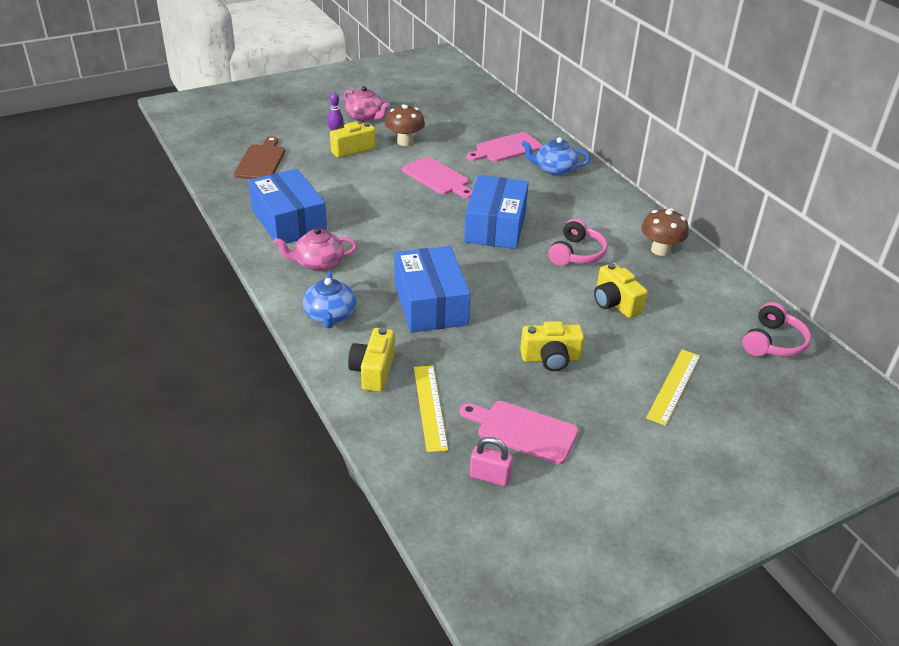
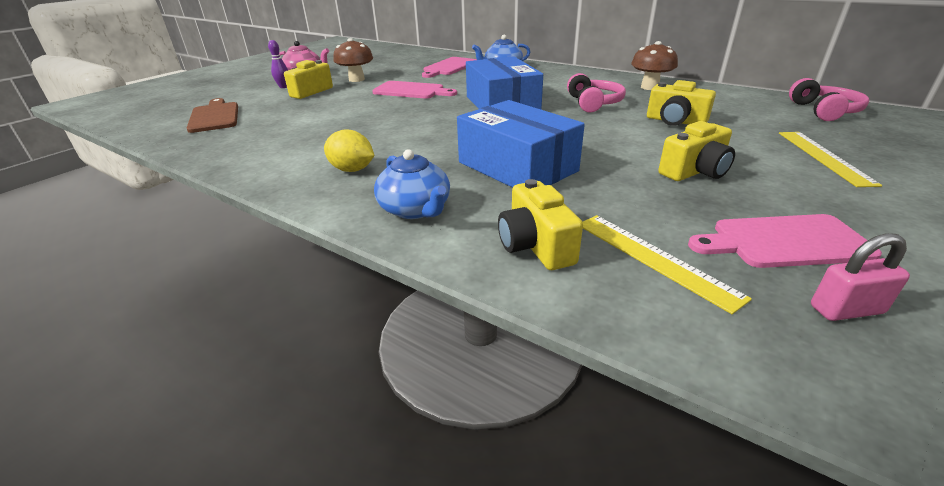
camera: 25 degrees left, 5 degrees down
blue box [248,169,327,246] -> none
pink teapot [274,228,357,271] -> yellow lemon [324,129,375,172]

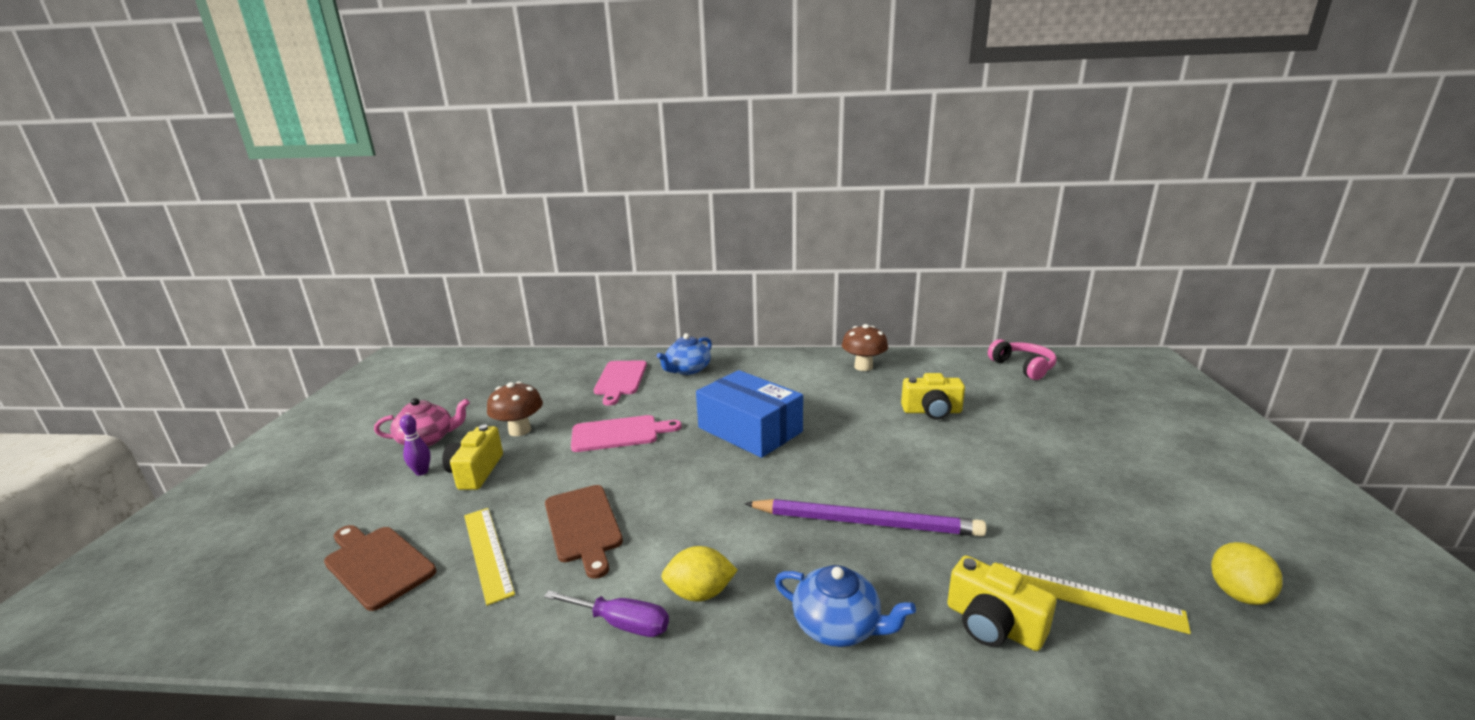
camera: 30 degrees left, 10 degrees down
blue box [457,100,585,188] -> purple pencil [744,499,986,537]
pink headphones [567,73,626,113] -> none
yellow camera [658,121,735,181] -> none
pink cutting board [688,214,882,268] -> none
yellow ruler [779,132,882,187] -> yellow ruler moved to [464,508,515,606]
pink padlock [811,233,910,321] -> yellow lemon [1211,542,1283,605]
none -> purple screwdriver [544,590,669,637]
none -> brown cutting board [545,485,623,579]

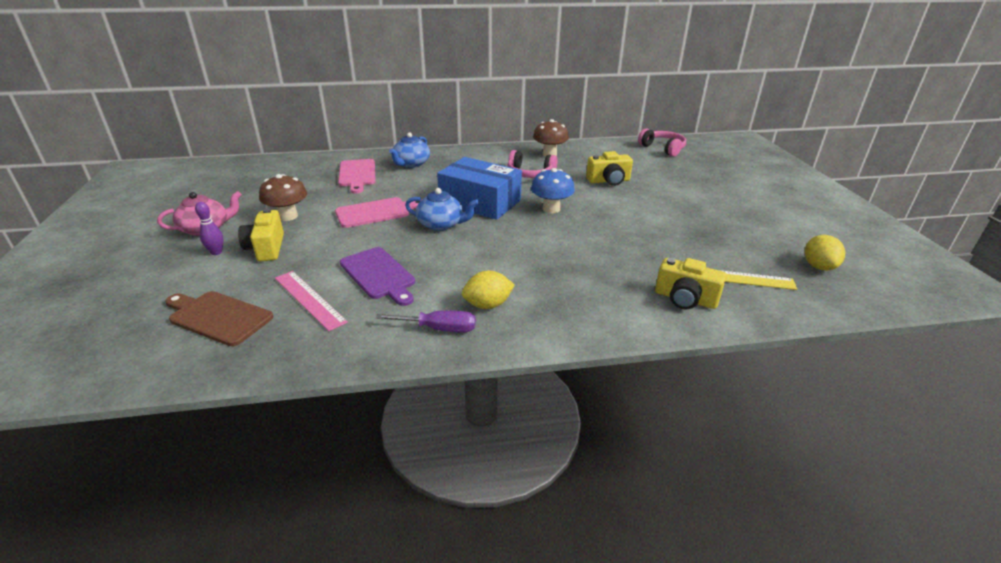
camera: 15 degrees left, 10 degrees up
yellow ruler [464,508,515,606] -> pink ruler [275,271,348,331]
brown cutting board [545,485,623,579] -> purple cutting board [340,247,415,306]
purple pencil [744,499,986,537] -> none
blue teapot [775,565,916,647] -> blue teapot moved to [405,188,479,231]
none -> pink headphones [508,150,558,178]
none -> blue mushroom [531,168,575,213]

